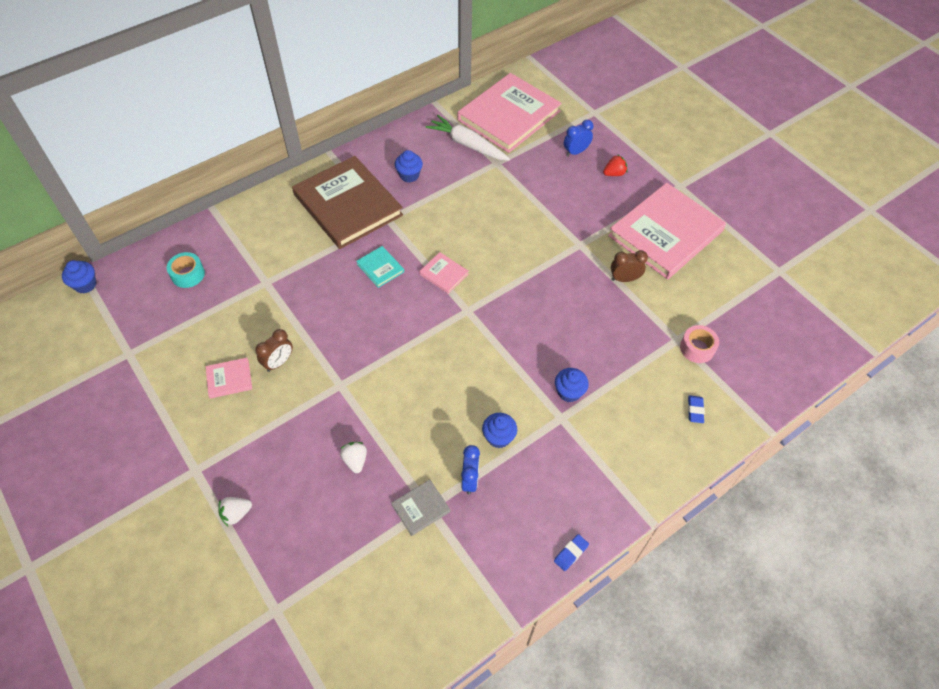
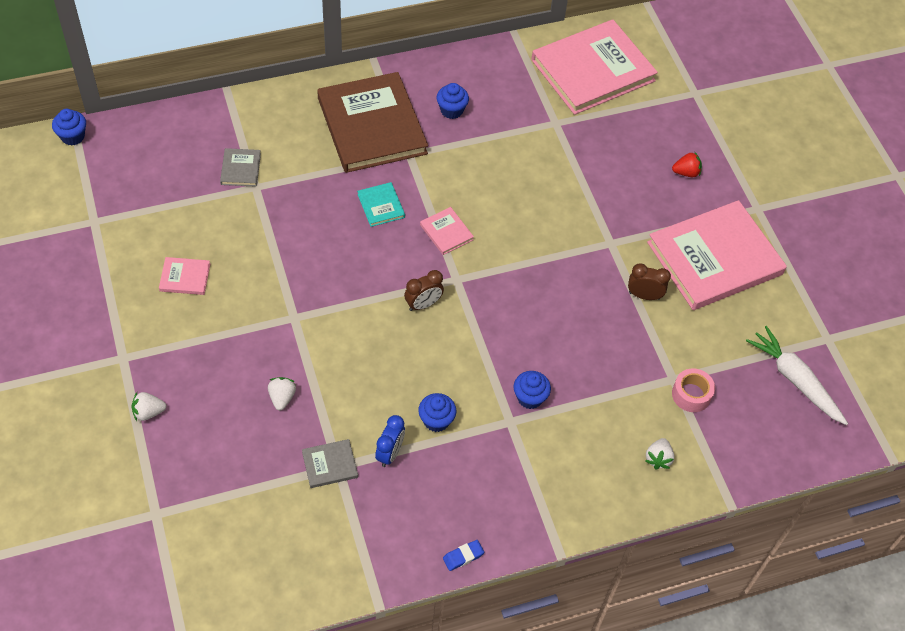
camera: 15 degrees right, 0 degrees up
turquoise tape [167,252,205,288] -> none
brown clock [255,329,293,372] -> brown clock moved to [404,270,444,311]
white carrot [426,115,510,161] -> white carrot moved to [746,326,848,425]
blue clock [564,120,593,157] -> none
blue eraser [688,395,705,423] -> white strawberry [645,438,675,470]
none -> grey book [220,148,261,187]

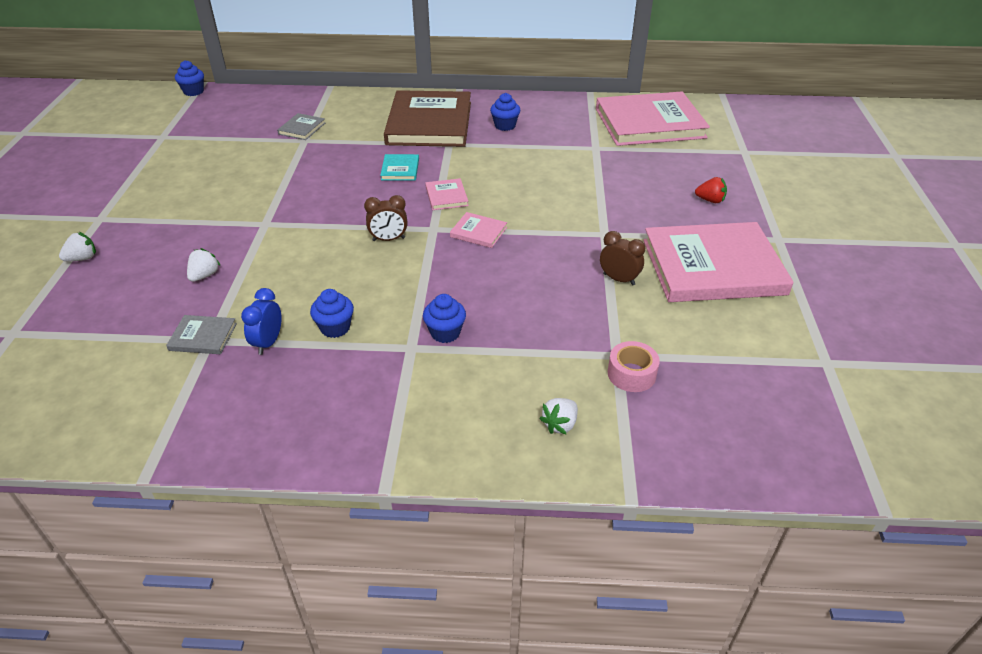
camera: 25 degrees right, 15 degrees down
white strawberry [132,392,166,421] -> white strawberry turned 135 degrees clockwise [59,232,96,261]
pink book [159,257,210,295] -> pink book moved to [450,212,507,248]
blue clock [375,415,405,467] -> blue clock turned 150 degrees clockwise [241,288,282,355]
blue eraser [443,540,484,571] -> none
white carrot [746,326,848,425] -> none

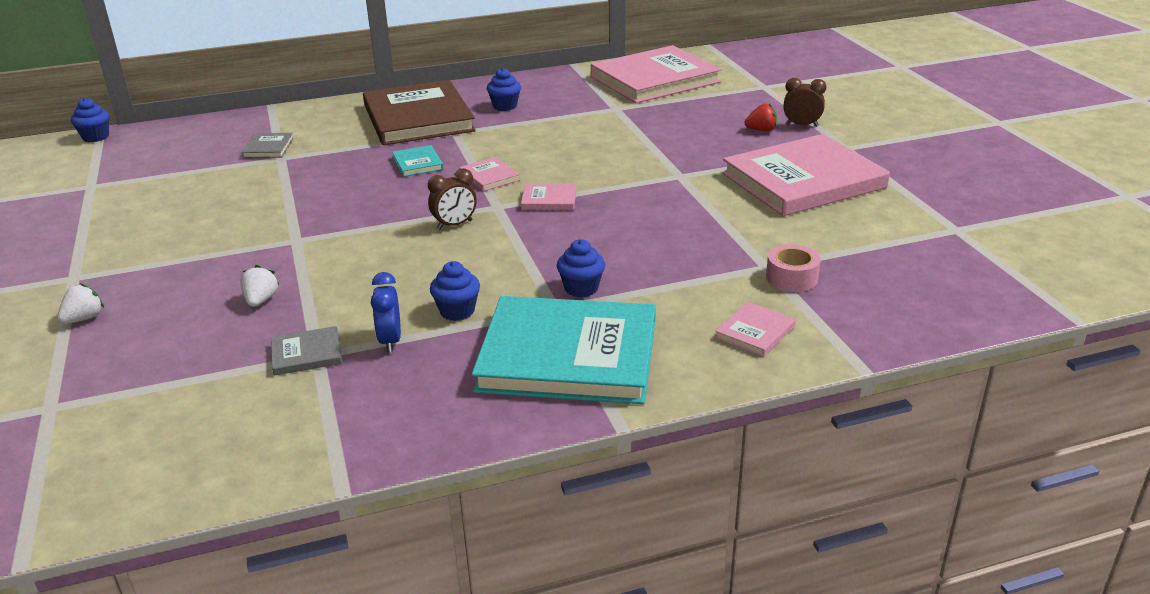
camera: 20 degrees left, 10 degrees down
white strawberry [539,398,578,434] -> pink book [715,302,796,357]
brown clock [600,231,645,286] -> brown clock moved to [784,78,826,127]
none -> turquoise book [472,296,656,404]

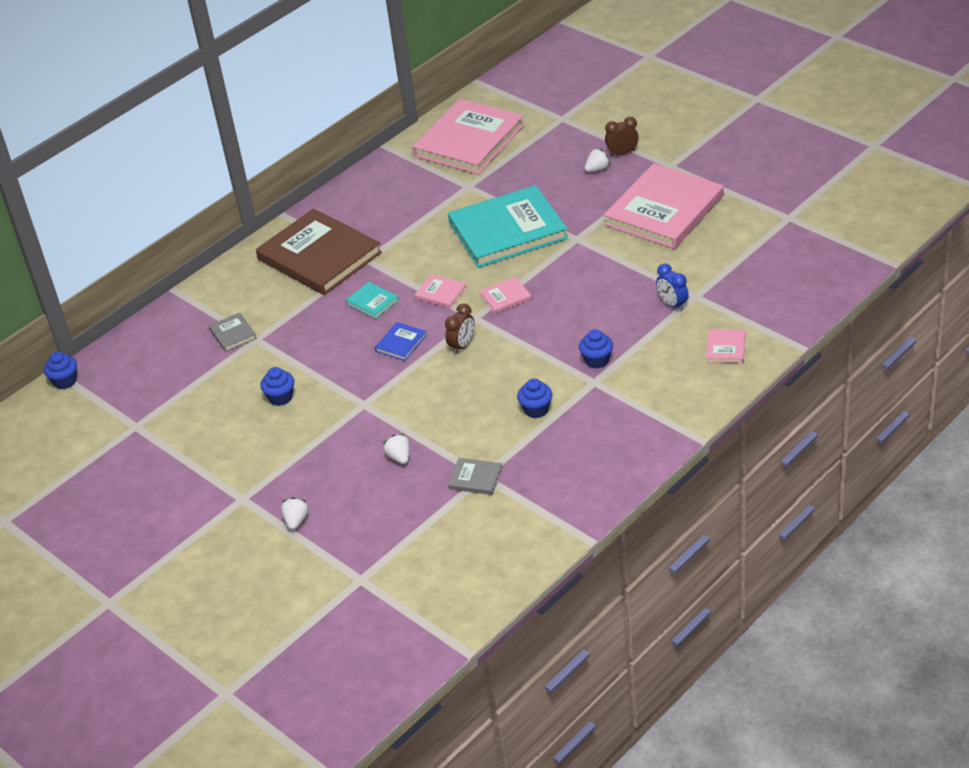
camera: 25 degrees left, 10 degrees up
grey book [271,326,342,376] -> grey book turned 60 degrees clockwise [448,458,503,495]
blue clock [371,272,401,353] -> blue clock moved to [656,264,689,311]
turquoise book [472,296,656,404] -> turquoise book moved to [448,185,568,268]
blue cupcake [487,68,521,111] -> blue cupcake moved to [260,367,294,406]
red strawberry [744,103,777,131] -> white strawberry [584,148,611,172]
pink tape [766,244,821,292] -> none
none -> blue book [375,322,427,361]

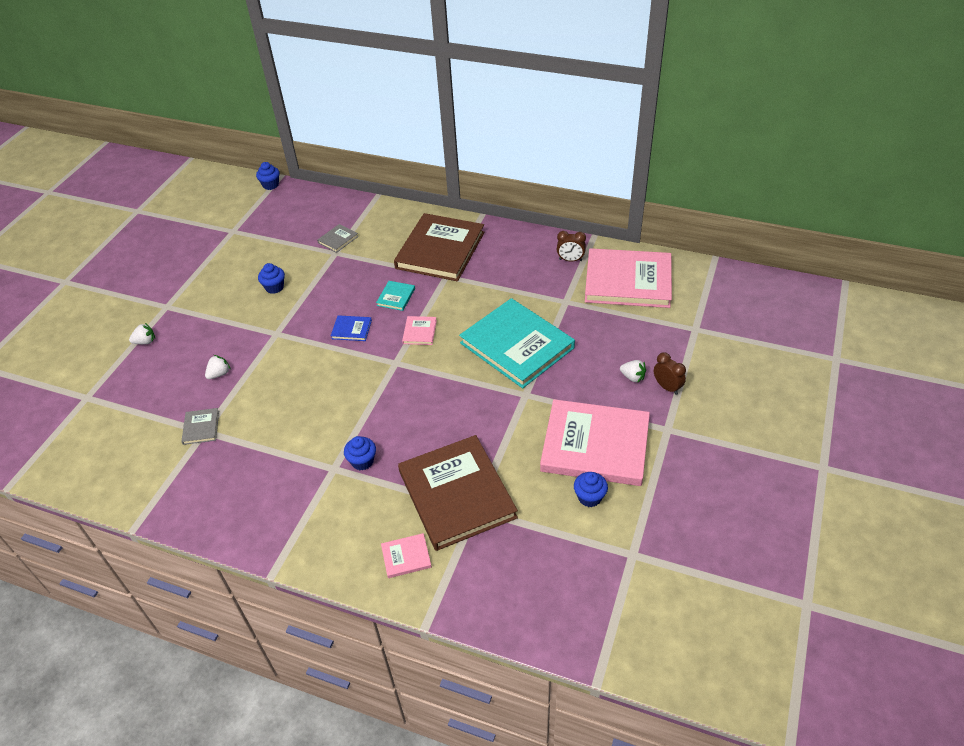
camera: 65 degrees right, 5 degrees up
brown clock [445,303,475,354] -> brown clock moved to [557,231,586,262]
pink book [480,277,531,314] -> none
blue cupcake [517,378,552,418] -> blue cupcake moved to [574,472,608,507]
blue clock [656,264,689,311] -> brown book [398,435,518,551]

